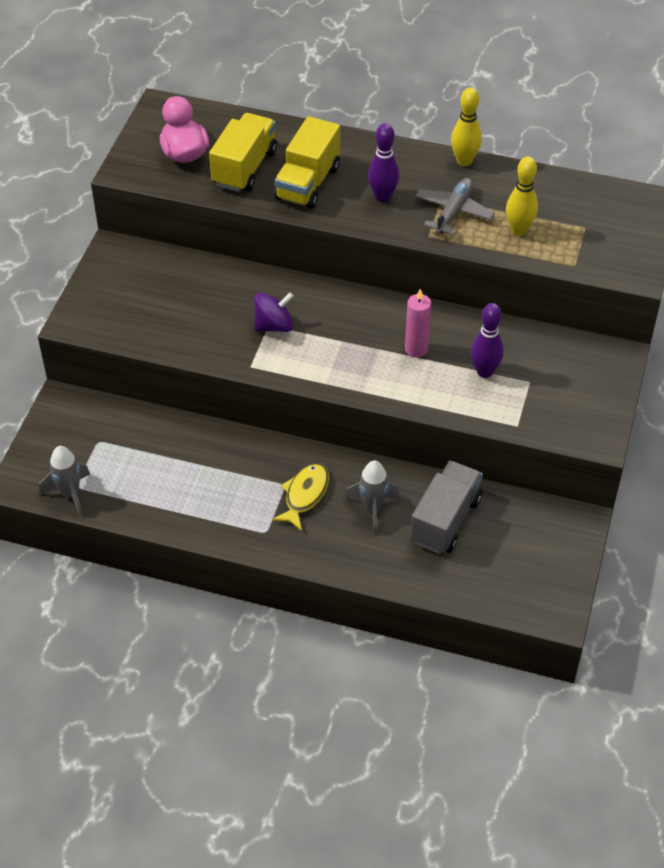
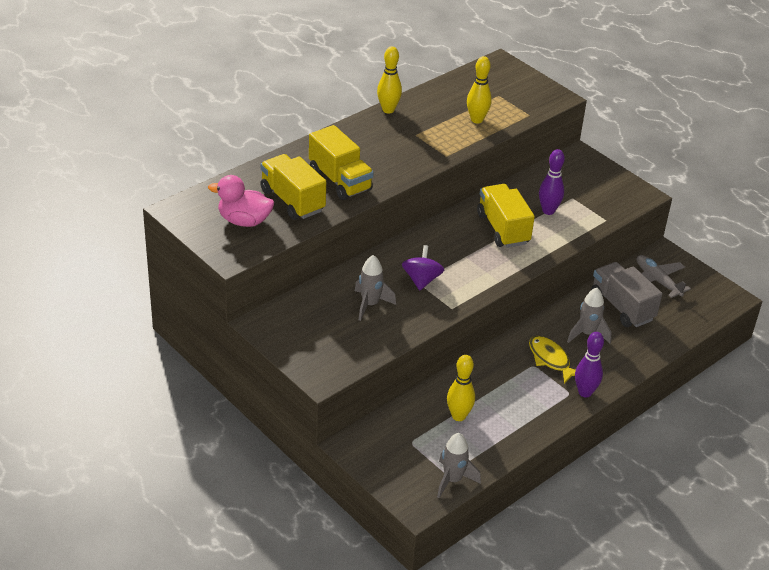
camera: 60 degrees left, 10 degrees down
purple bowling pin [368,123,399,202] -> purple bowling pin moved to [575,332,604,397]
pink candle [405,289,431,358] -> yellow truck [477,184,535,248]
grey plane [415,178,495,235] -> grey plane moved to [637,255,691,298]
none -> grey rocket [355,255,396,321]
none -> yellow bowling pin [447,355,475,421]

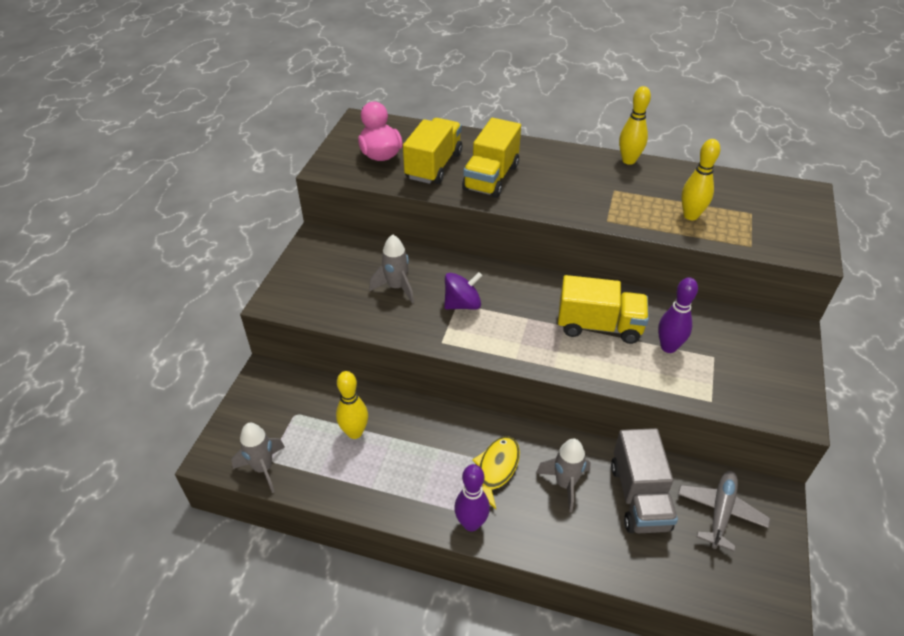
camera: 60 degrees right, 5 degrees up
yellow truck [477,184,535,248] -> yellow truck turned 60 degrees clockwise [558,275,649,344]
grey truck [591,262,662,327] -> grey truck turned 150 degrees clockwise [611,428,678,533]

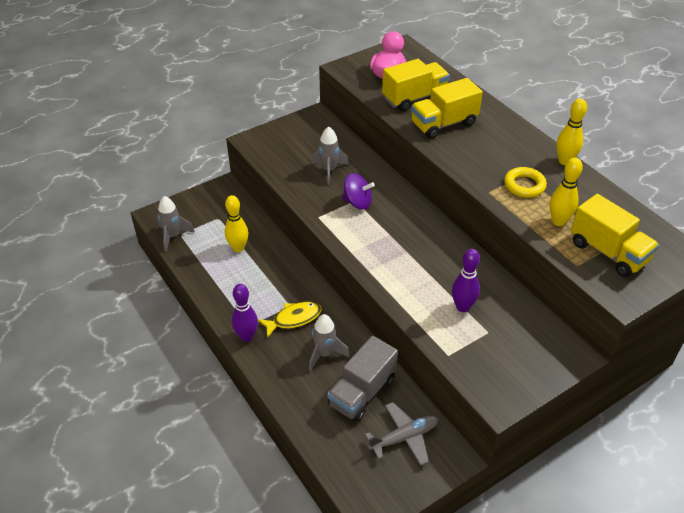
camera: 40 degrees right, 0 degrees up
yellow truck [558,275,649,344] -> yellow truck moved to [571,194,659,277]
none -> yellow ring [504,167,547,198]

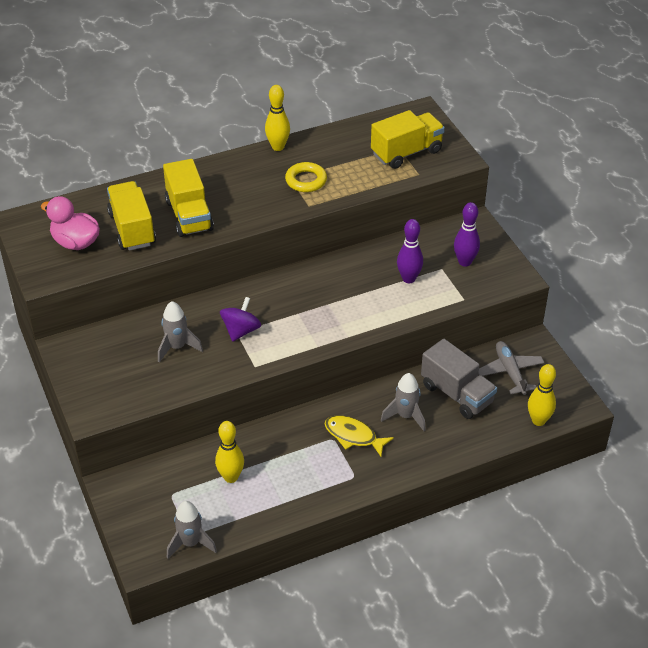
camera: 80 degrees left, 0 degrees up
purple bowling pin [232,284,258,342] -> purple bowling pin moved to [454,202,480,267]
yellow fish [258,301,322,338] -> yellow fish turned 45 degrees counterclockwise [325,415,394,457]
yellow bowling pin [550,157,583,226] -> yellow bowling pin moved to [528,364,556,426]

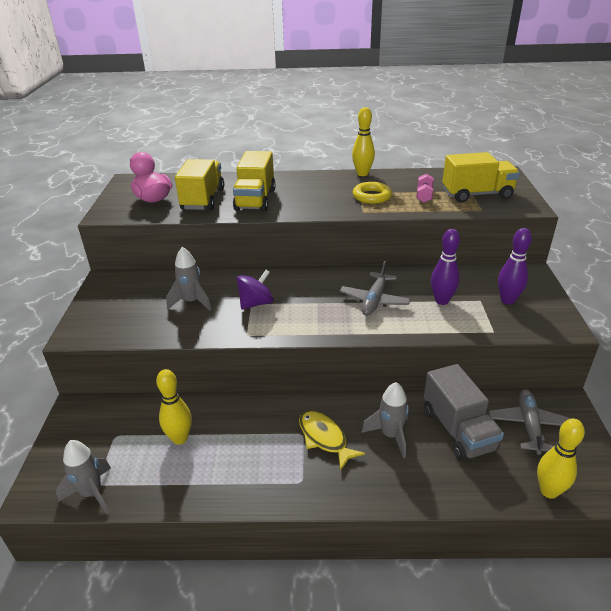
camera: 25 degrees right, 10 degrees down
none -> grey plane [340,261,411,316]
none -> pink dumbbell [416,174,434,203]

